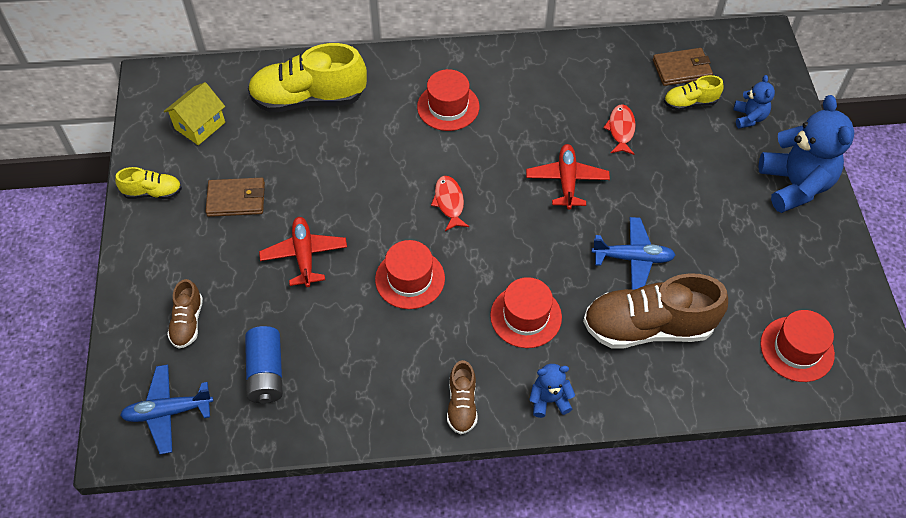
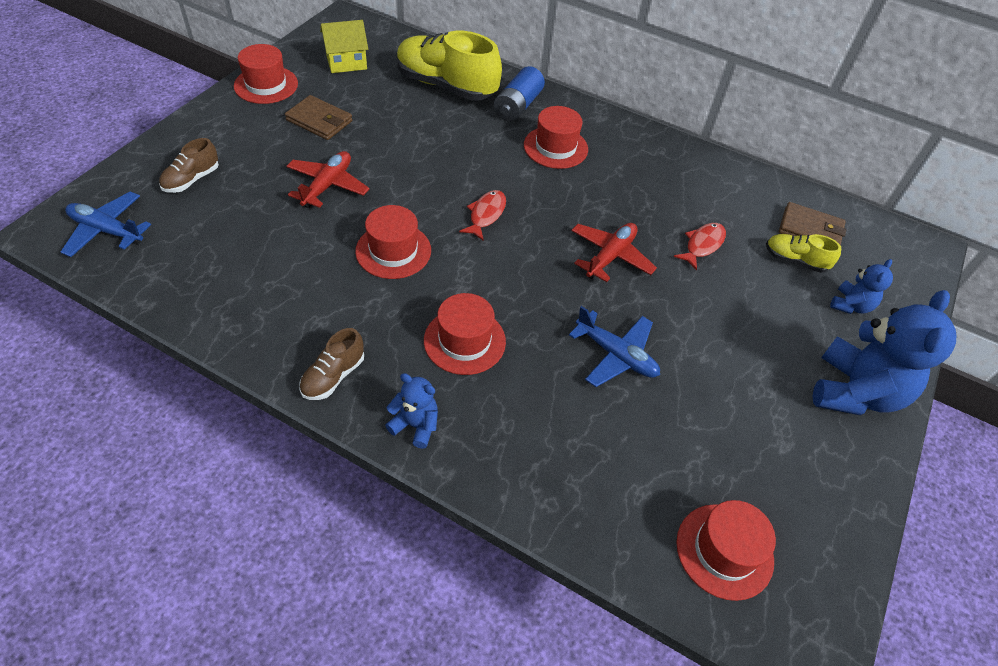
camera: 30 degrees right, 5 degrees down
yellow shoe [115,167,182,199] -> red hat [234,44,298,104]
blue battery [245,326,283,404] -> blue battery moved to [494,66,545,122]
brown shoe [583,273,728,349] -> none

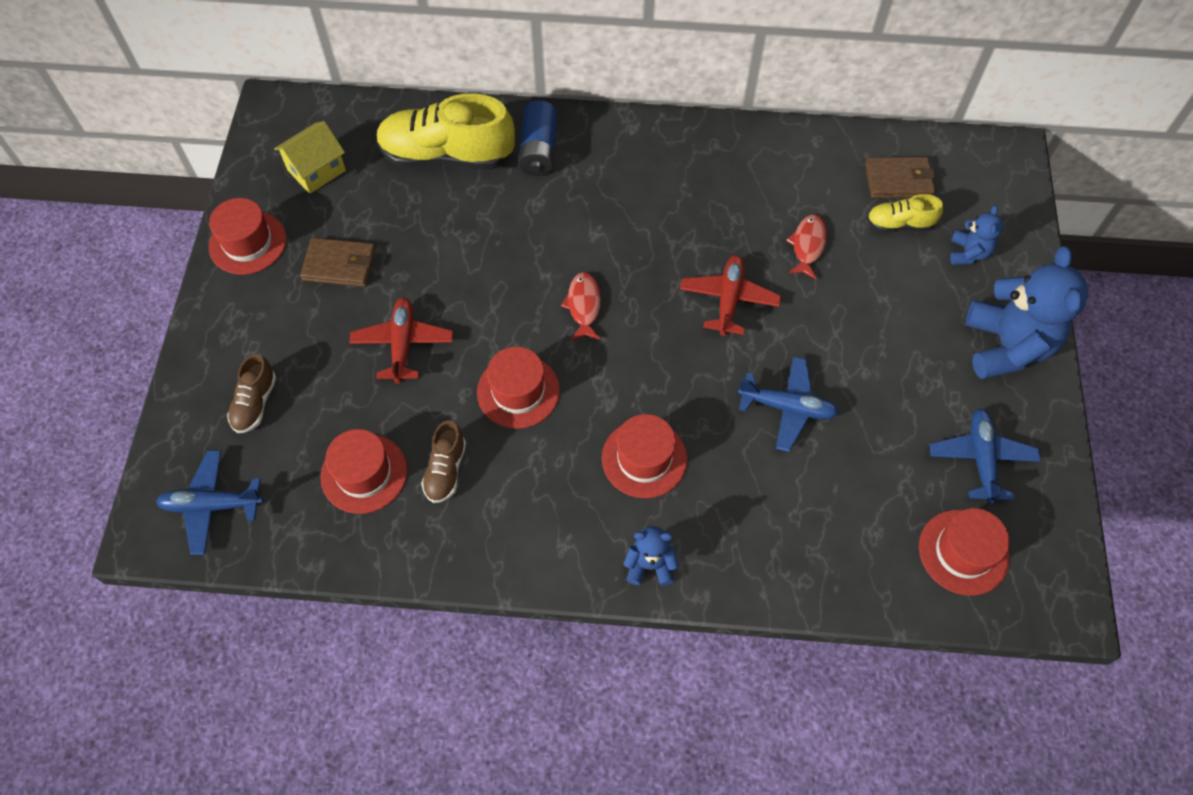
camera: 20 degrees left, 10 degrees up
brown shoe [299,328,364,400] -> brown shoe moved to [421,420,466,503]
red hat [524,106,588,169] -> red hat moved to [321,429,407,514]
none -> blue plane [929,409,1041,505]

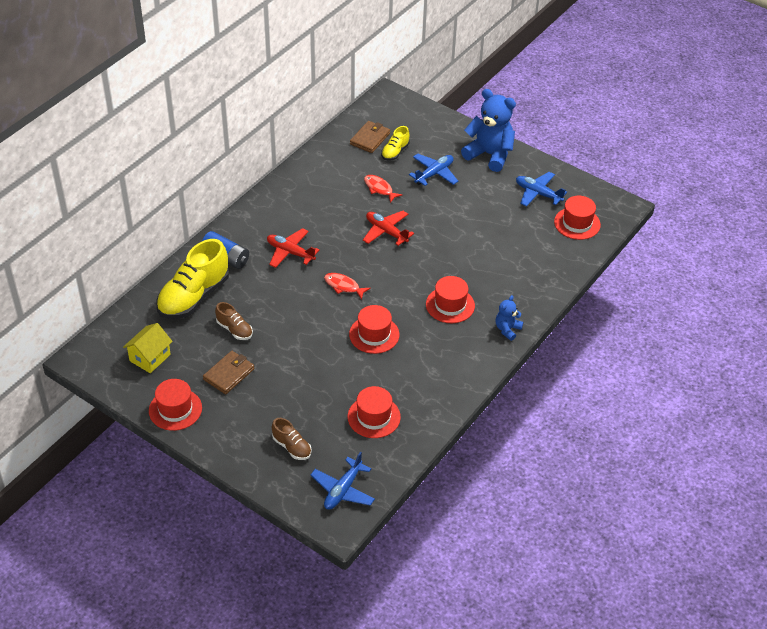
camera: 60 degrees left, 15 degrees down
yellow house [274,121,346,194] -> yellow house turned 45 degrees clockwise [123,323,173,373]
red plane [349,298,453,384] -> red plane moved to [267,228,319,268]
brown shoe [421,420,466,503] -> brown shoe moved to [215,302,253,340]
blue plane [738,357,839,452] -> blue plane moved to [409,154,458,186]
blue teddy bear [950,205,1004,265] -> none

